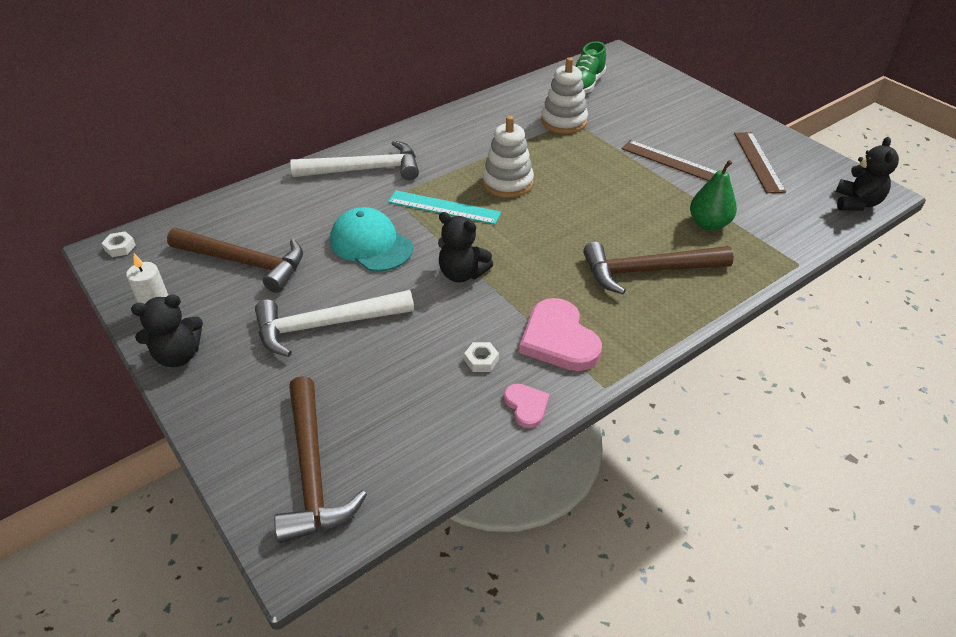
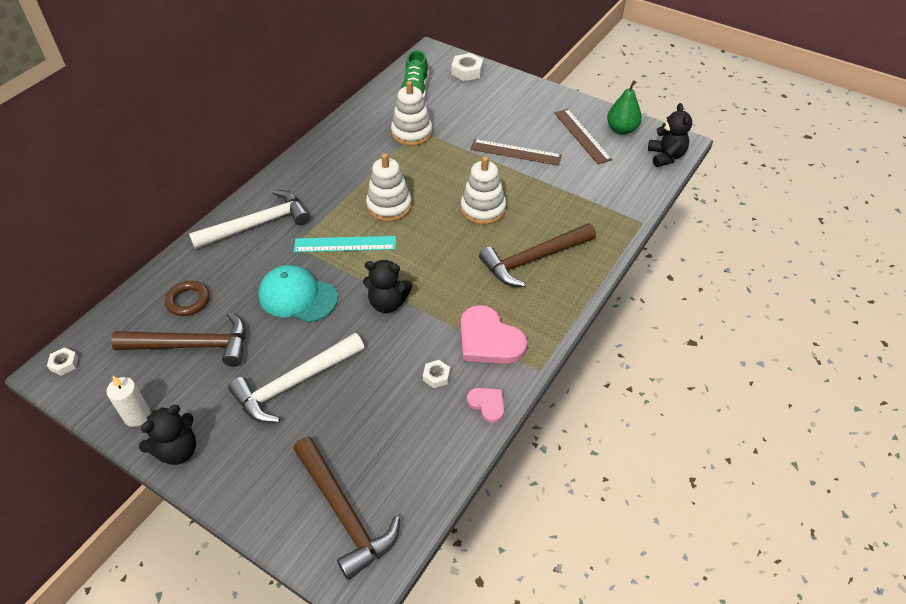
camera: 20 degrees left, 5 degrees up
green pear [690,160,737,231] -> green pear moved to [607,80,642,134]
none -> brown ring [165,281,210,316]
none -> white nut [451,53,483,81]
none -> white stacking toy [461,156,506,225]

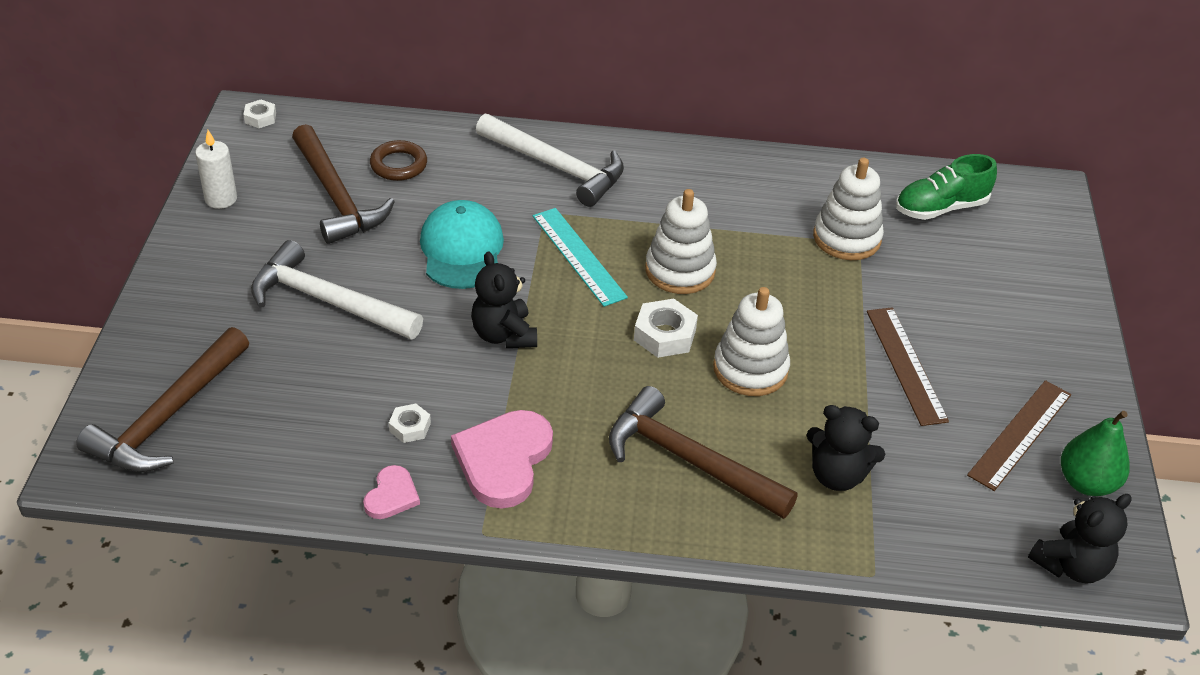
camera: 60 degrees right, 5 degrees down
black teddy bear [139,405,196,465] -> black teddy bear moved to [806,405,885,491]
white nut [451,53,483,81] -> white nut moved to [634,299,698,358]

